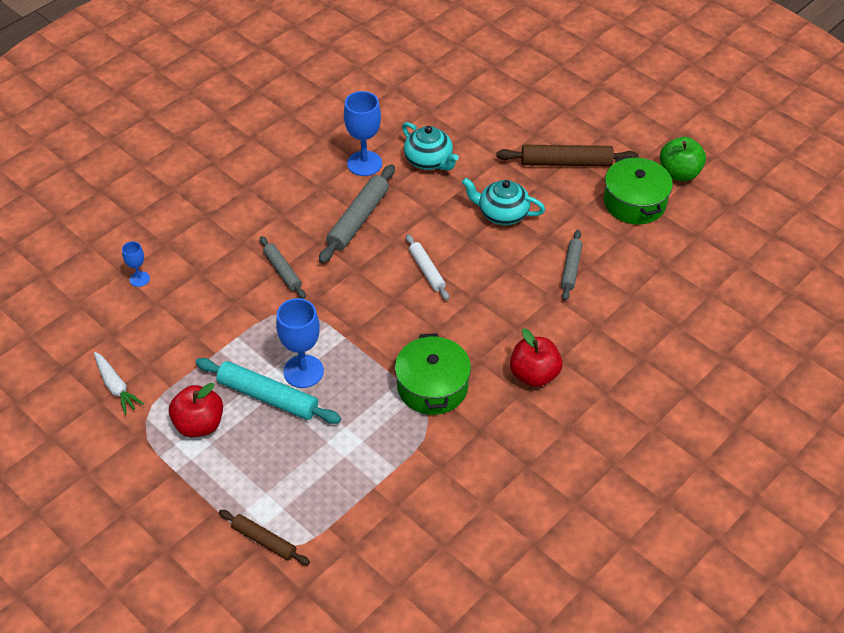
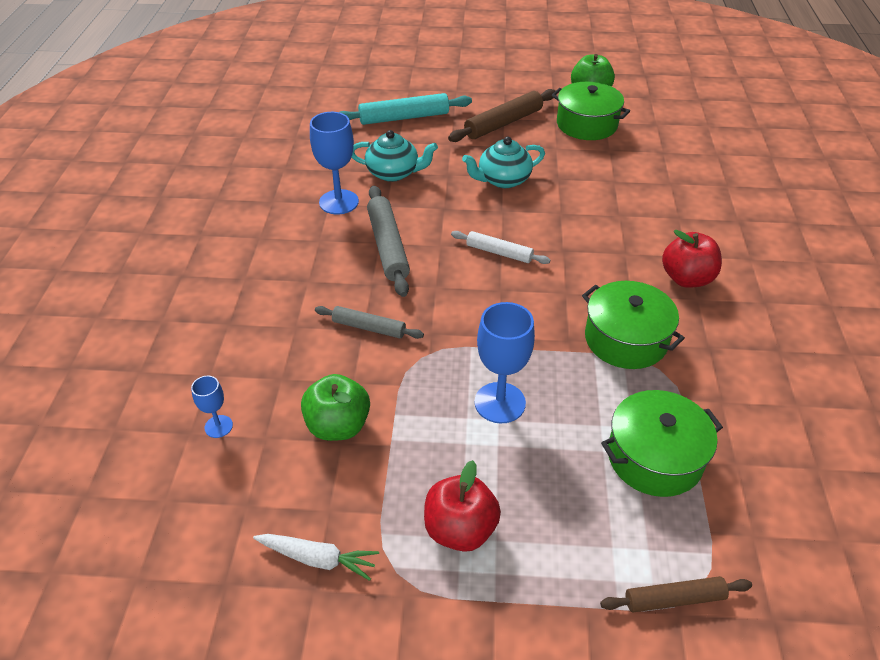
camera: 40 degrees left, 5 degrees down
turquoise rolling pin [195,358,341,424] -> turquoise rolling pin moved to [339,93,472,125]
grey rolling pin [561,230,582,301] -> none
none -> green apple [301,374,370,441]
none -> green pot [601,390,723,497]

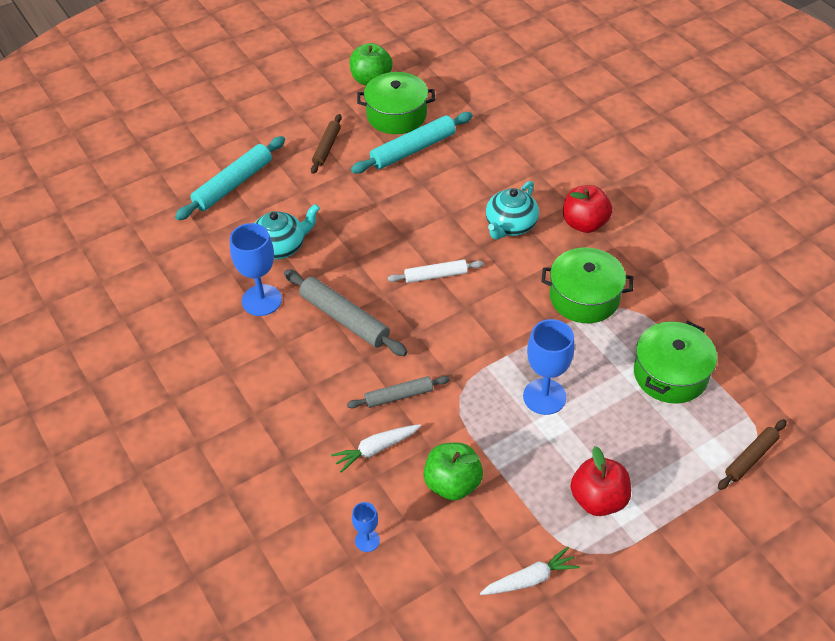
camera: 35 degrees left, 5 degrees up
brown rolling pin [448,89,556,142] -> brown rolling pin [311,114,342,174], size x0.61
turquoise teapot [462,137,545,188] -> turquoise teapot moved to [486,181,539,239]
none -> white carrot [331,424,421,473]
none -> turquoise rolling pin [351,112,473,173]

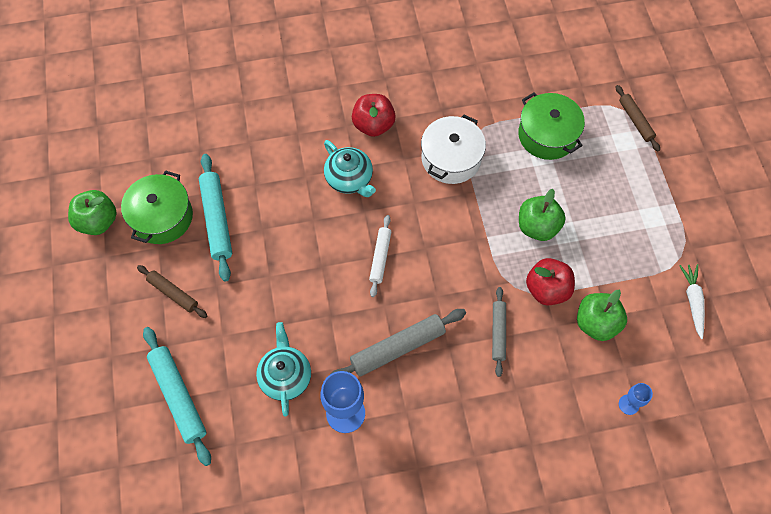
camera: 70 degrees left, 15 degrees up
white carrot [331,424,421,473] -> none
blue goblet [523,319,574,415] -> green apple [519,189,566,241]
green pot [541,247,633,323] -> white pot [421,115,486,184]
red apple [570,446,631,516] -> red apple moved to [526,258,575,306]

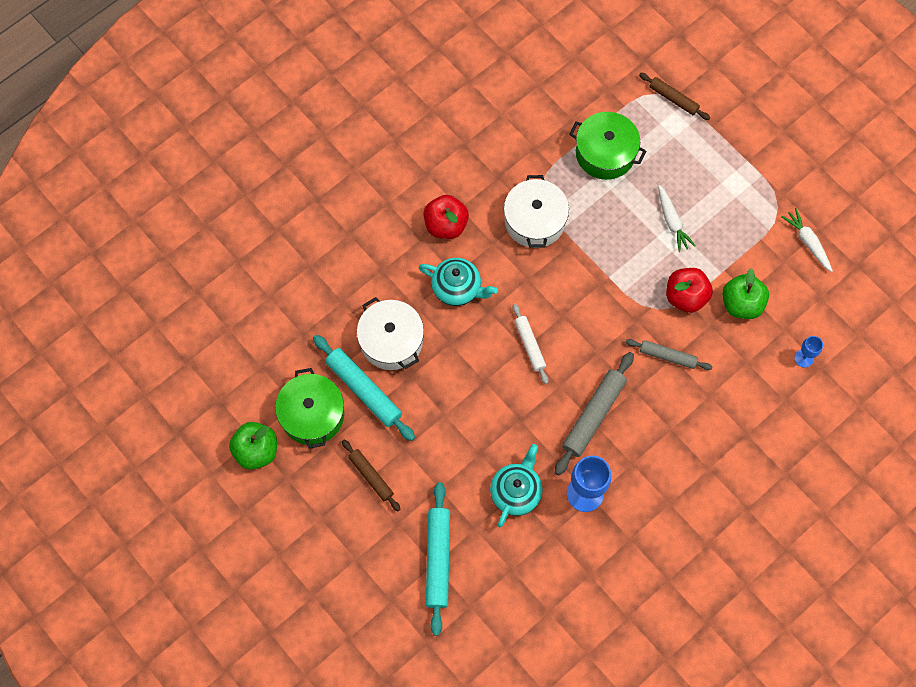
camera: 30 degrees left, 5 degrees up
brown rolling pin [137,265,207,318] -> brown rolling pin turned 45 degrees clockwise [342,440,401,511]
turquoise rolling pin [143,327,211,466] -> turquoise rolling pin turned 60 degrees clockwise [426,482,450,636]
turquoise teapot [256,322,311,417] -> turquoise teapot turned 60 degrees clockwise [490,444,543,527]
grey rolling pin [492,287,506,377] -> grey rolling pin turned 45 degrees counterclockwise [625,339,712,370]
green apple [519,189,566,241] -> none
none -> white pot [357,297,424,370]
none -> white carrot [658,185,695,252]

